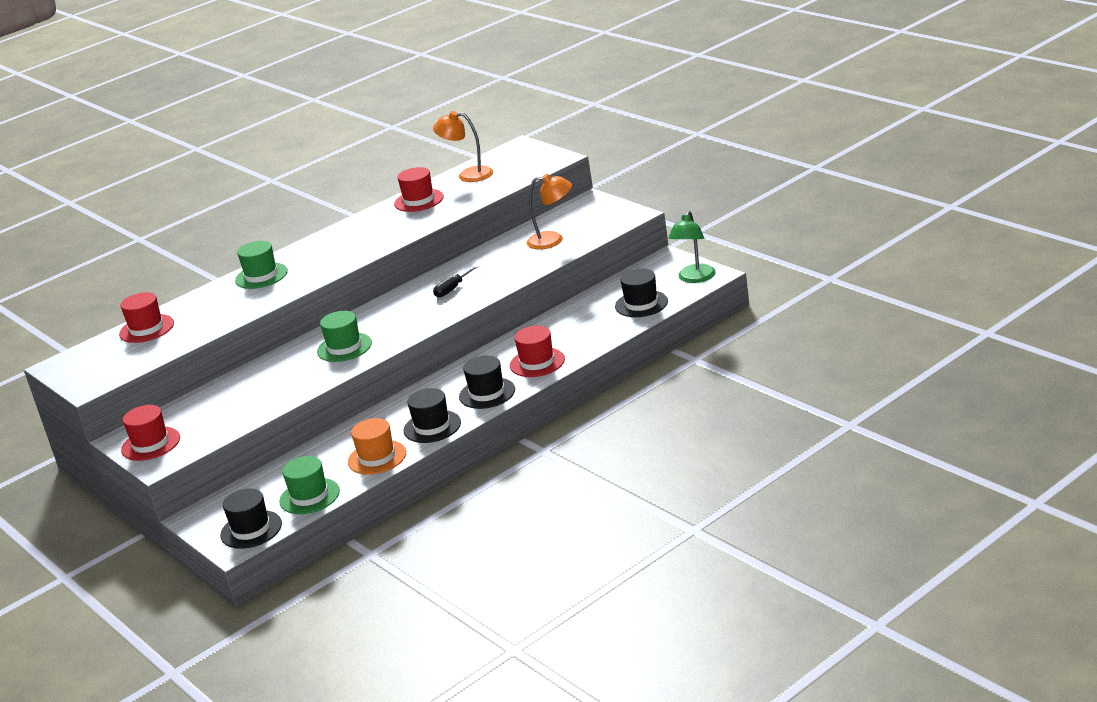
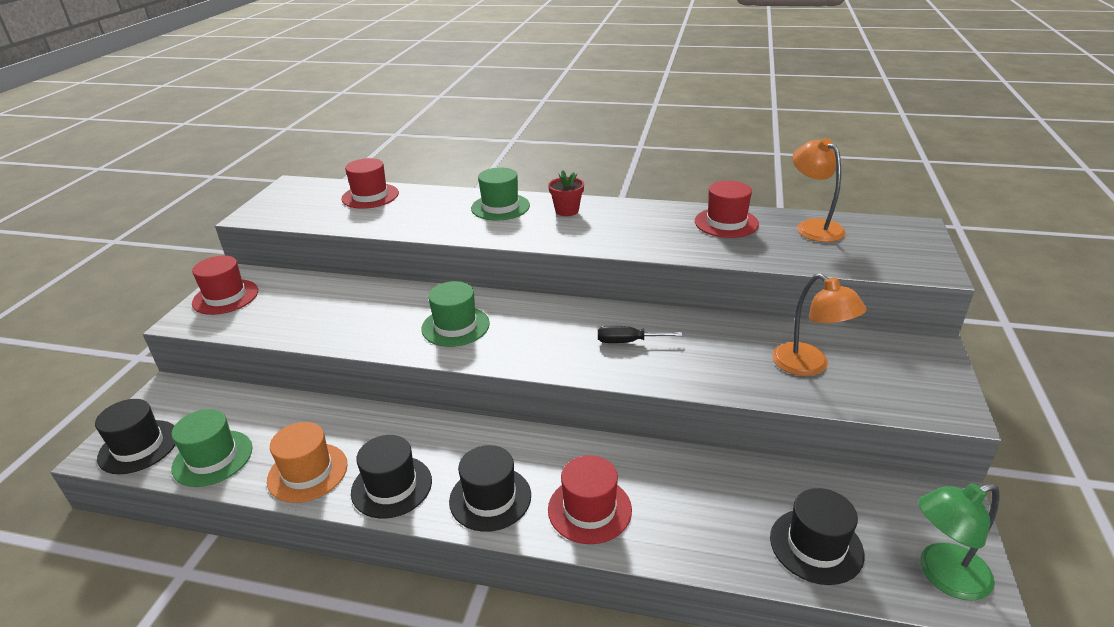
camera: 50 degrees right, 5 degrees up
none -> red flower pot [548,170,584,216]

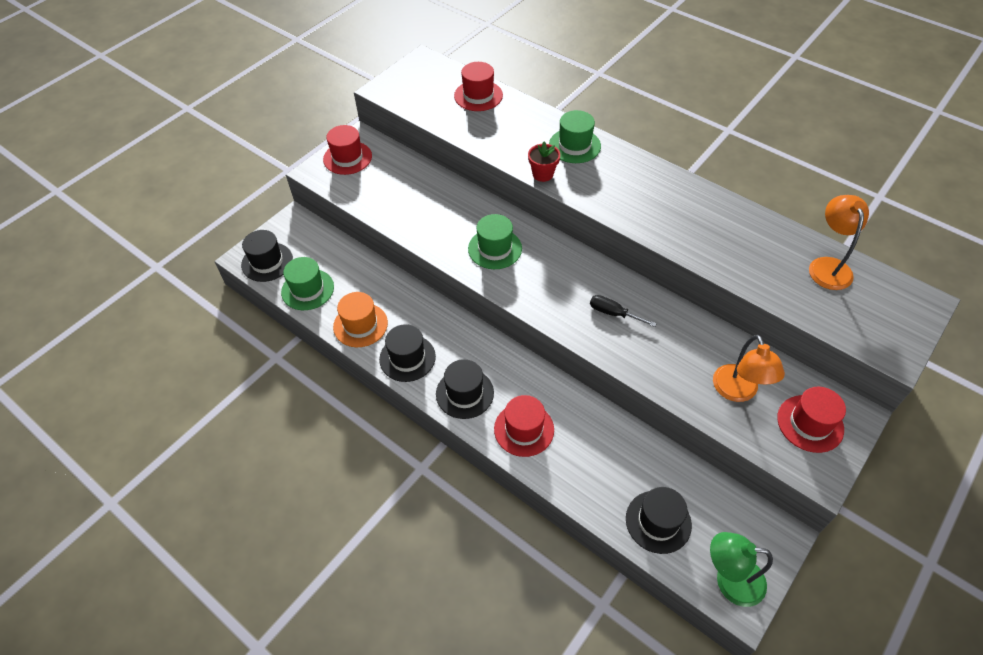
camera: 25 degrees right, 20 degrees up
red flower pot [548,170,584,216] -> red flower pot moved to [528,141,560,182]
red hat [695,181,759,238] -> red hat moved to [777,387,846,453]

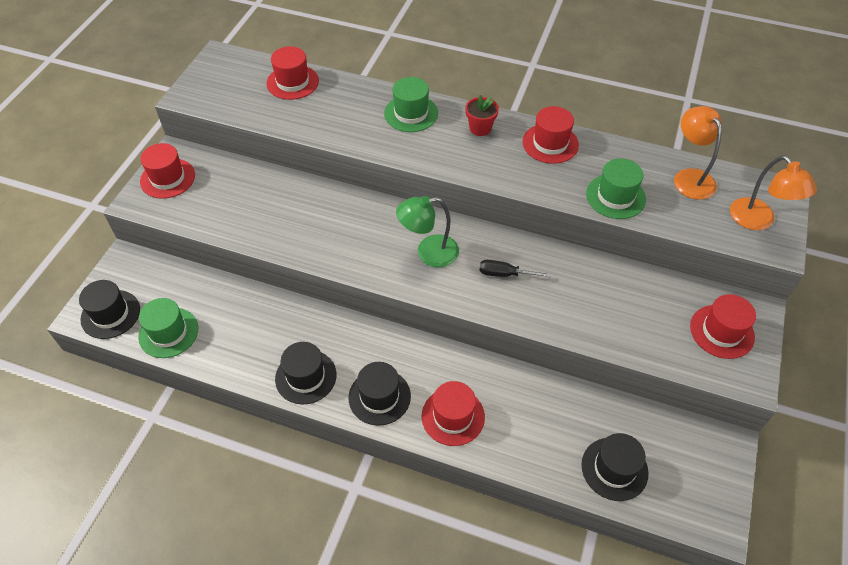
camera: 20 degrees left, 0 degrees up
orange hat [333,292,388,347] -> none
green hat [468,214,522,269] -> green hat moved to [586,158,646,219]
red flower pot [528,141,560,182] -> red flower pot moved to [465,95,499,136]
green lamp [710,532,773,607] -> green lamp moved to [396,196,459,267]
orange lamp [713,335,785,402] -> orange lamp moved to [730,156,817,230]
none -> red hat [522,106,579,164]

